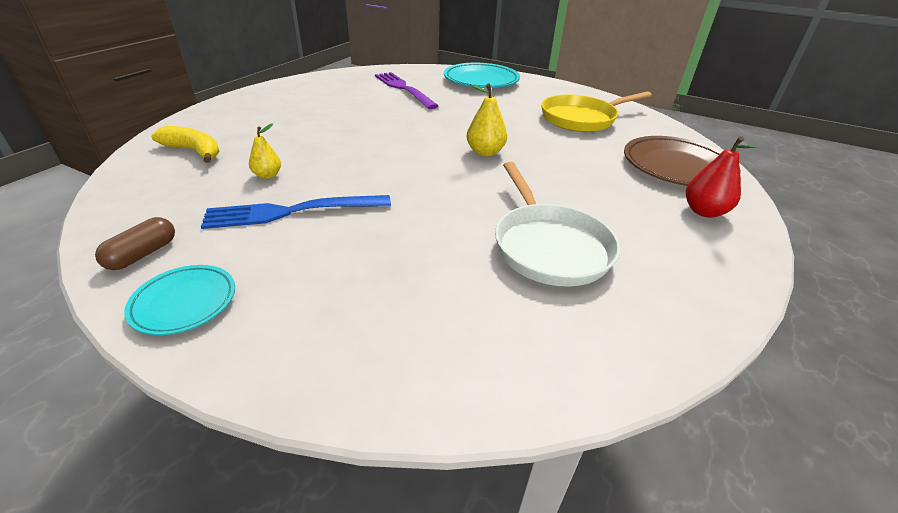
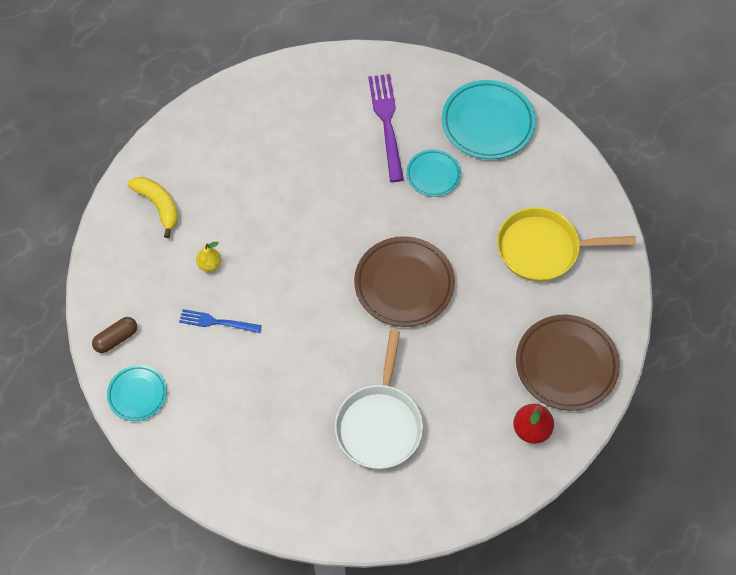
camera: 25 degrees right, 25 degrees up
blue fork [201,195,391,229] -> blue fork [179,309,262,333], size x0.60
yellow pear [467,83,507,156] -> brown plate [354,236,455,327]
none -> turquoise plate [406,149,461,197]

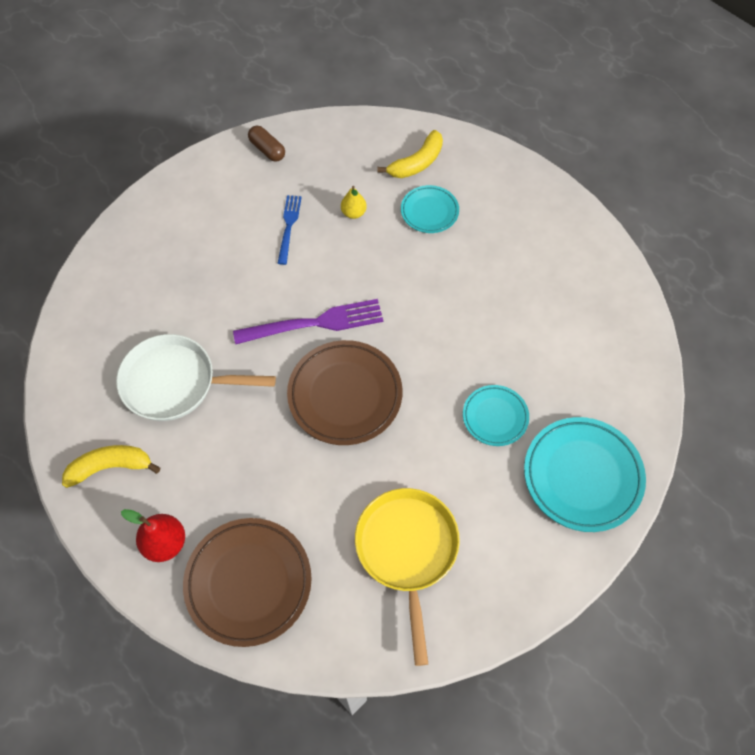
camera: 85 degrees right, 0 degrees up
turquoise plate [107,365,167,421] -> turquoise plate moved to [401,185,459,233]
purple fork [368,74,404,182] -> purple fork moved to [233,299,383,345]
none -> yellow banana [62,445,160,488]

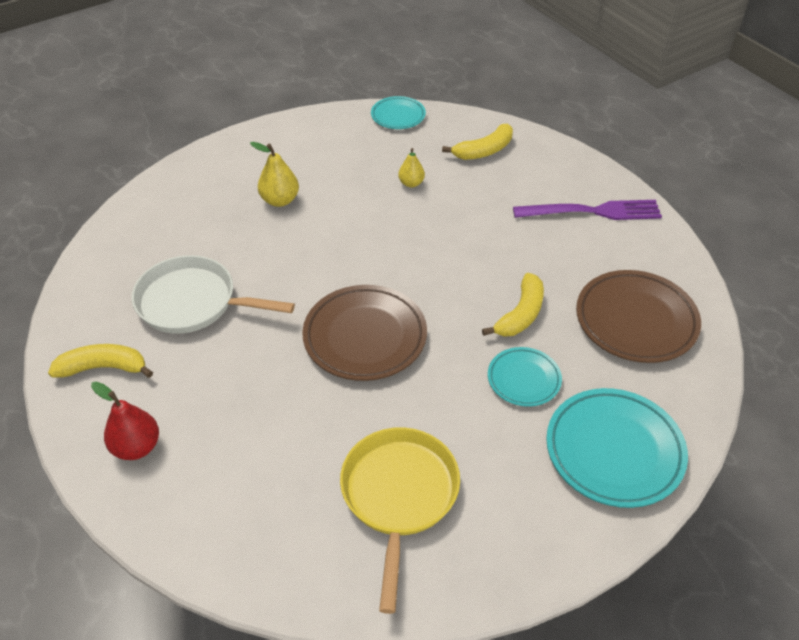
camera: 10 degrees right, 15 degrees down
brown plate [183,518,312,647] -> brown plate moved to [576,270,701,363]
purple fork [233,299,383,345] -> purple fork moved to [513,200,662,220]
brown capsule [248,126,285,162] -> none
blue fork [278,195,302,265] -> none
turquoise plate [401,185,459,233] -> turquoise plate moved to [371,96,426,129]
none -> yellow pear [250,142,299,207]
none -> yellow banana [482,273,544,337]

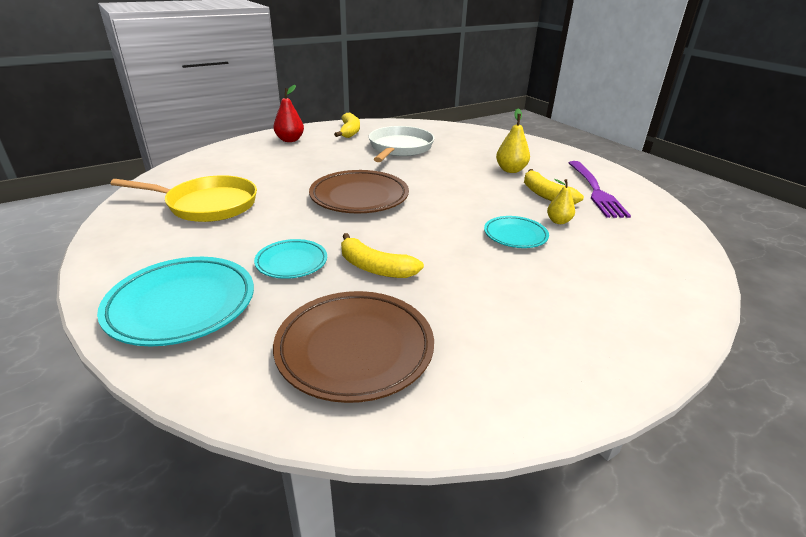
camera: 90 degrees right, 15 degrees down
turquoise plate [371,96,426,129] -> turquoise plate moved to [484,216,549,248]
yellow banana [442,124,513,160] -> yellow banana moved to [524,169,584,204]
purple fork [513,200,662,220] -> purple fork moved to [569,161,631,218]

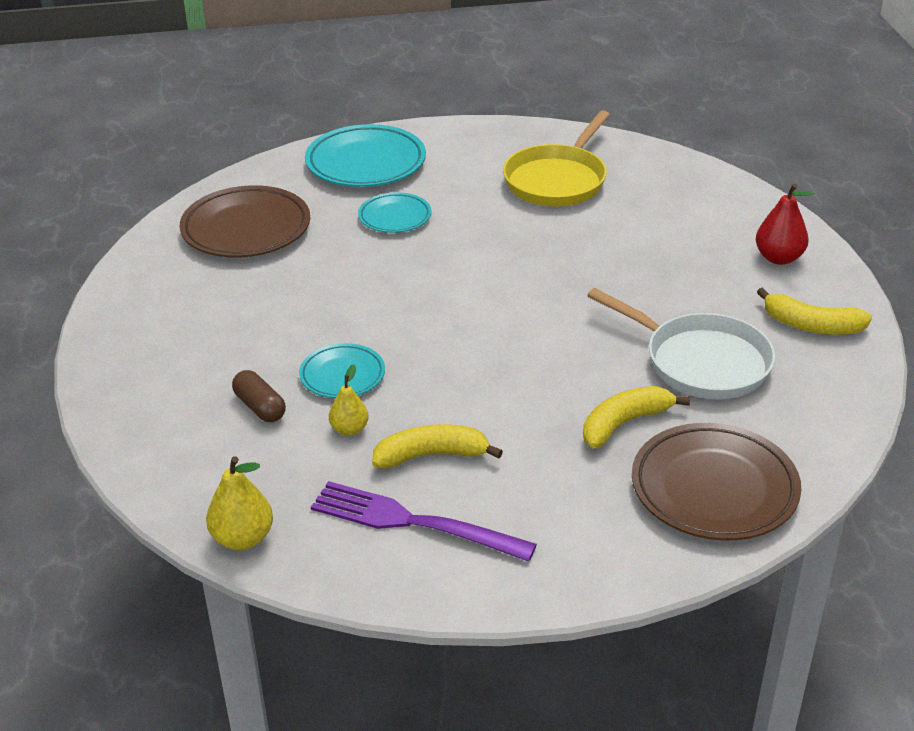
camera: 115 degrees right, 5 degrees up
brown plate [309,170,409,213] -> brown plate moved to [632,423,801,540]
yellow banana [341,233,424,278] -> yellow banana moved to [583,386,690,449]
yellow pear [496,109,530,173] -> yellow pear moved to [206,456,273,550]
none -> brown capsule [232,370,286,422]

